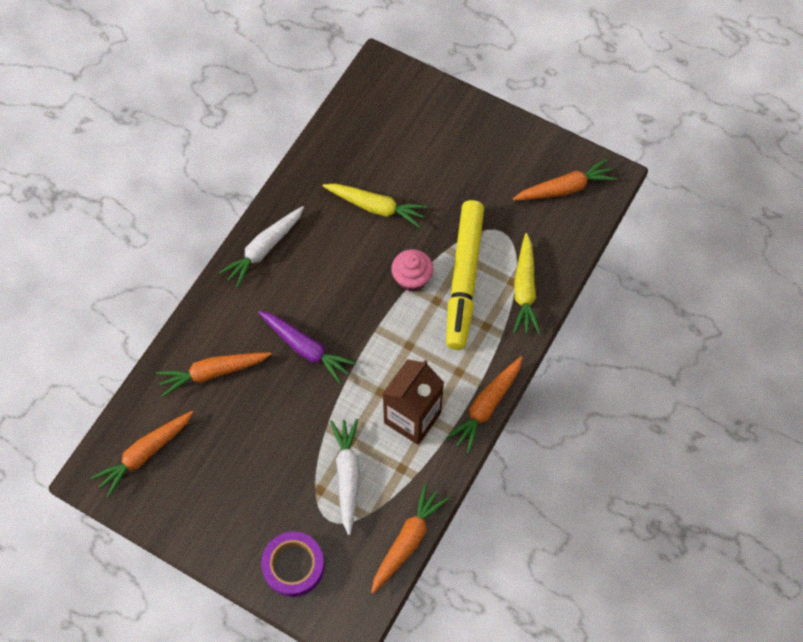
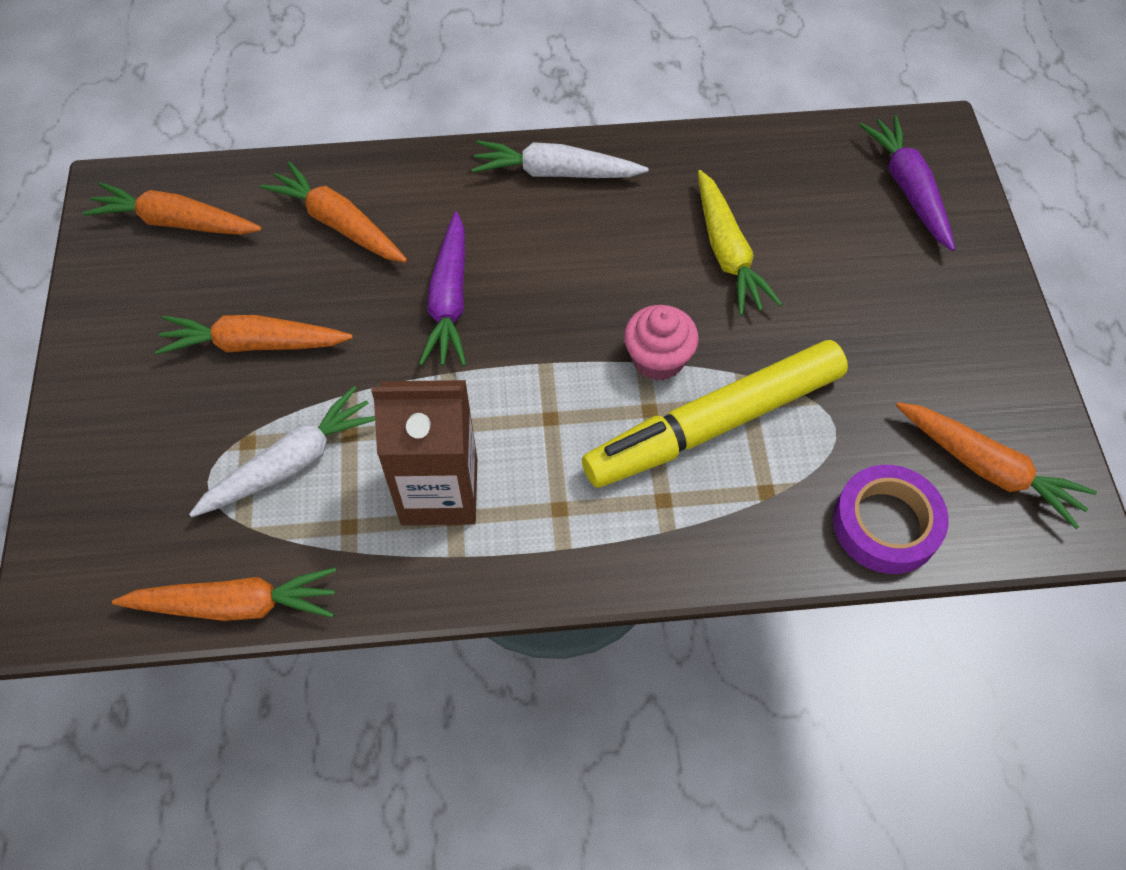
camera: 55 degrees right, 5 degrees down
purple tape [261,532,325,597] -> purple tape moved to [833,465,949,574]
orange carrot [446,356,523,453] -> orange carrot moved to [155,315,353,355]
yellow carrot [513,233,541,334] -> none
none -> purple carrot [859,115,955,251]

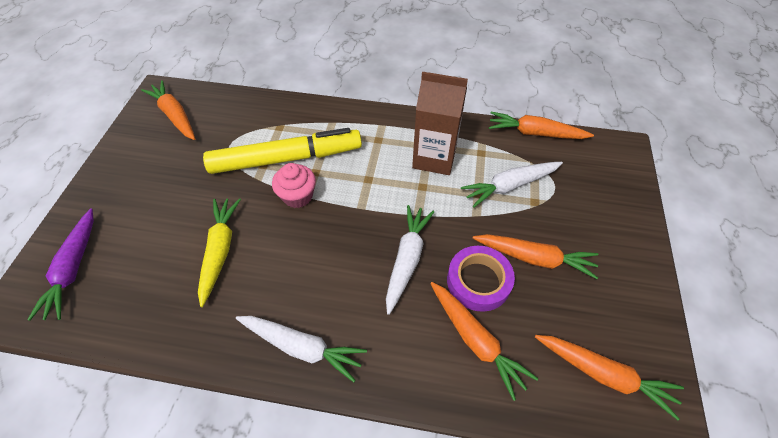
camera: 165 degrees left, 5 degrees down
purple carrot [419,212,466,366] -> white carrot [386,205,434,315]
purple tape [833,465,949,574] -> purple tape moved to [447,246,515,312]

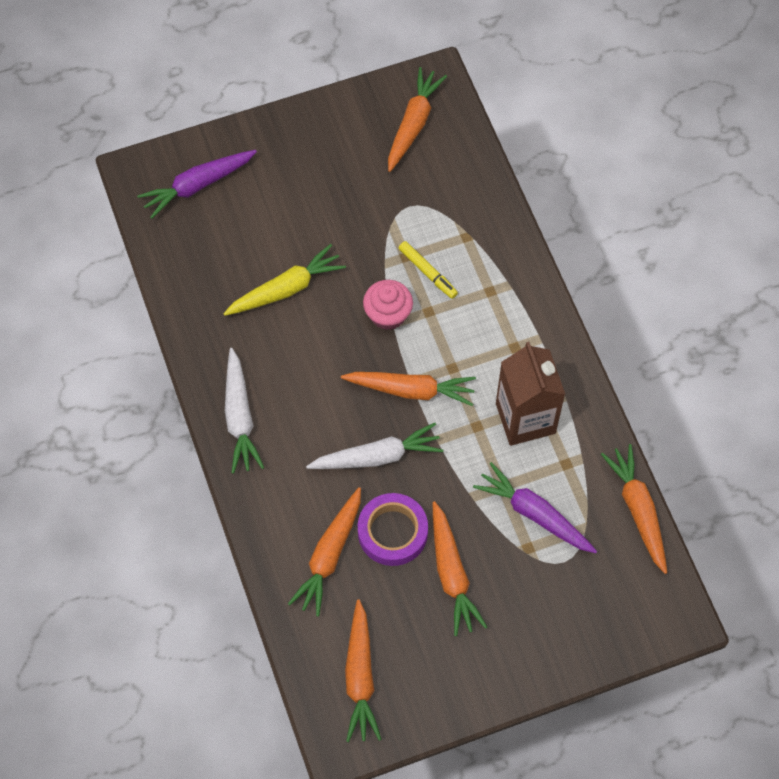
camera: 60 degrees right, 10 degrees up
yellow marker [203,128,362,174] -> yellow marker [399,241,458,299], size x0.42
white carrot [461,162,563,208] -> purple carrot [473,462,597,553]
none -> orange carrot [341,372,476,406]

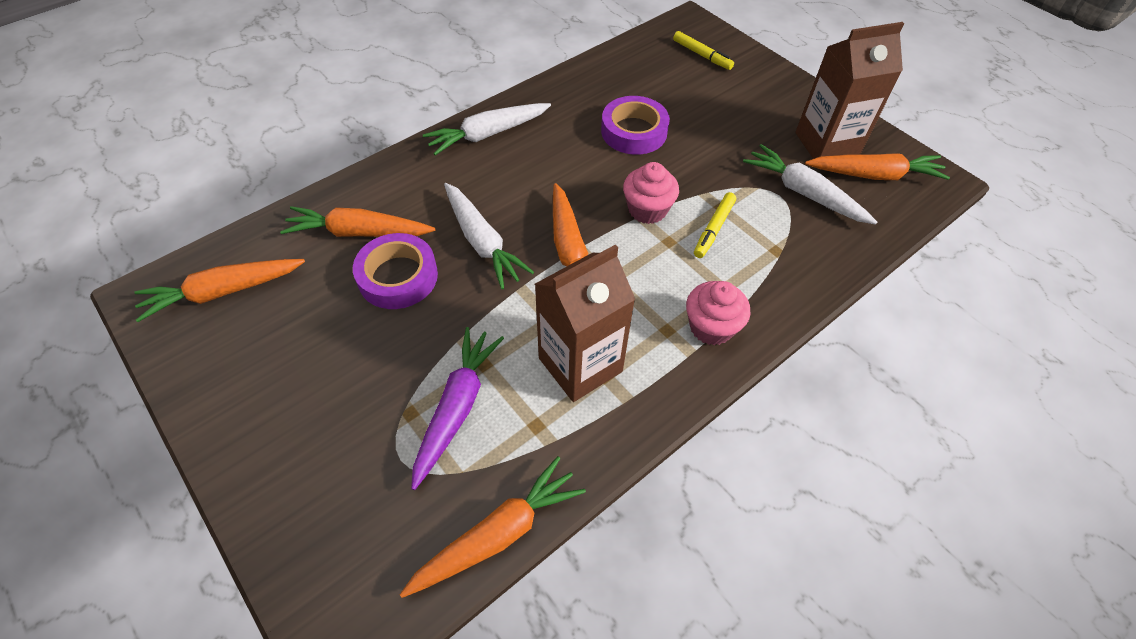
camera: 70 degrees right, 10 degrees down
purple carrot [137,150,257,219] -> yellow marker [673,31,734,70]
yellow carrot [223,244,346,316] -> purple tape [601,96,670,155]
orange carrot [433,501,487,636] -> none
none -> pink cupcake [686,281,750,345]
none -> white carrot [743,144,877,225]
none -> brown carton [795,22,904,159]

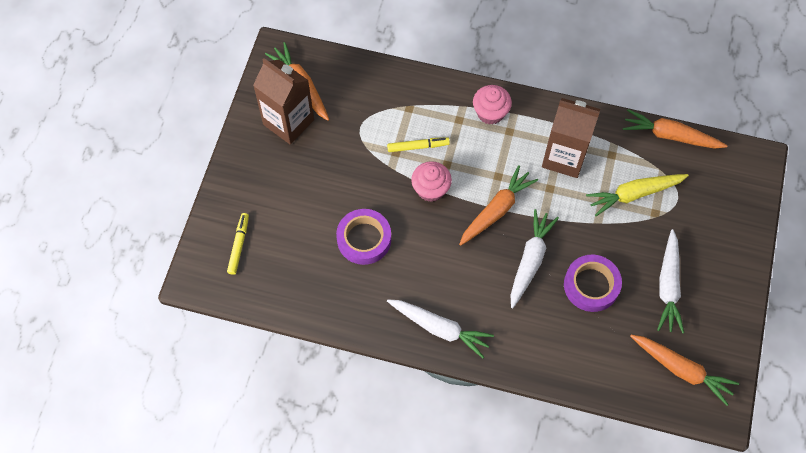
camera: 125 degrees left, 10 degrees up
orange carrot [280,206,435,237] -> none
purple carrot [411,327,504,490] -> yellow carrot [586,174,689,216]
white carrot [743,144,877,225] -> white carrot moved to [657,229,684,334]

